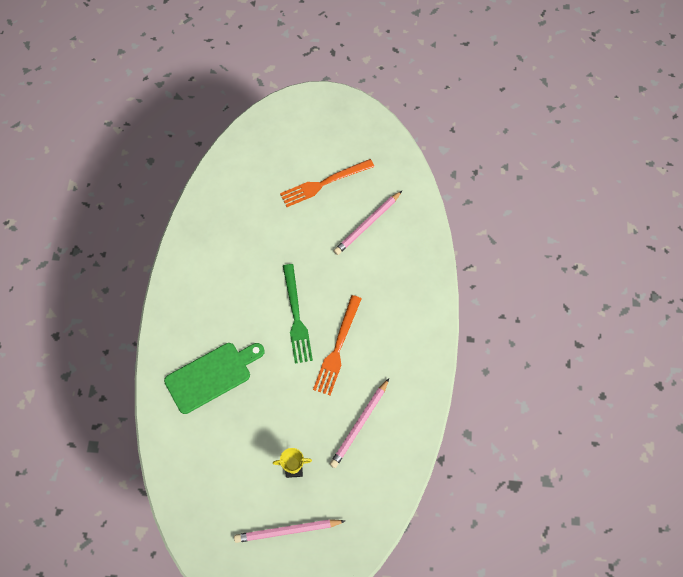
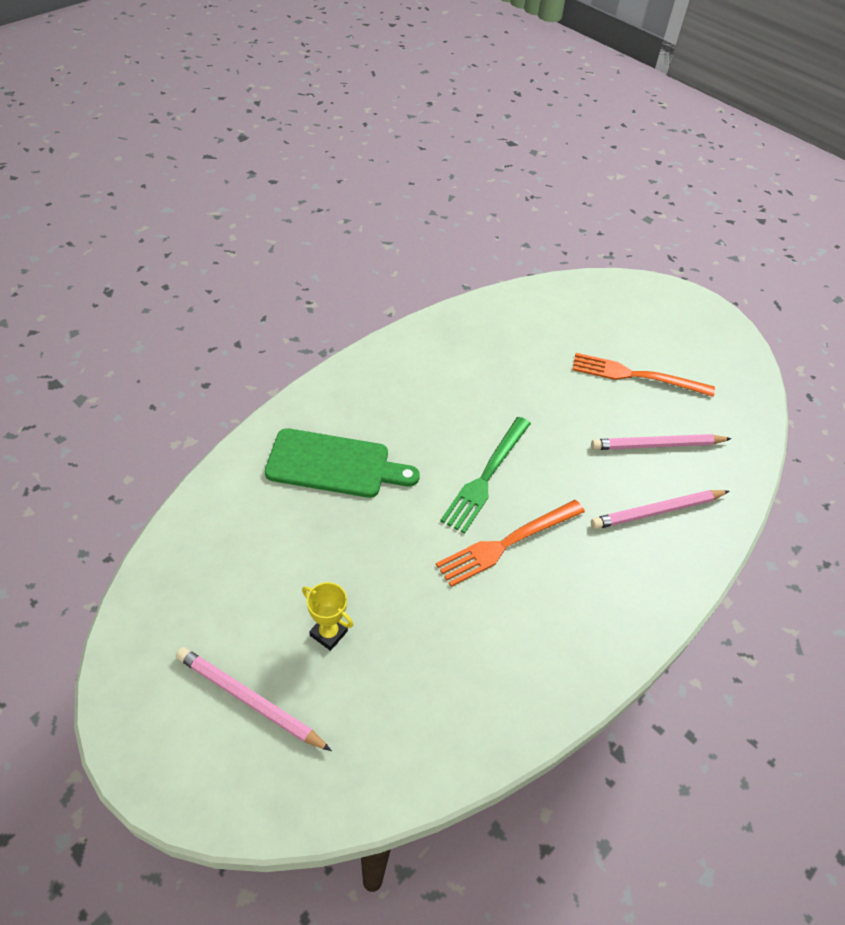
camera: 35 degrees right, 15 degrees down
pink pencil [330,378,389,468] -> pink pencil moved to [591,490,729,529]

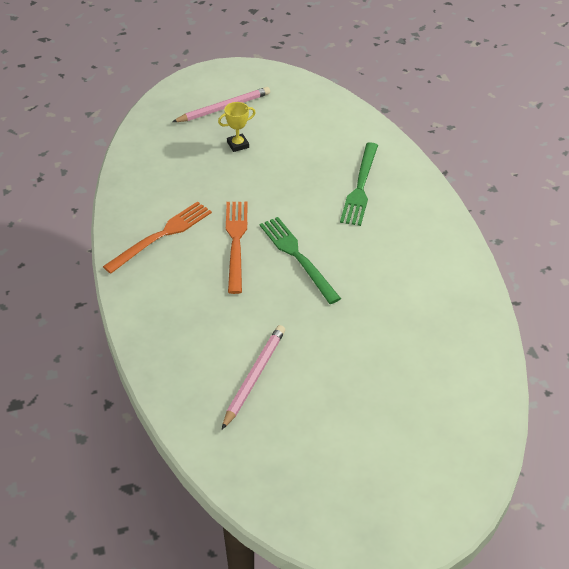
camera: 125 degrees right, 5 degrees down
green cutting board [265,428,420,498] -> green fork [340,142,378,226]
orange fork [572,353,715,397] -> orange fork moved to [103,201,212,274]
pink pencil [591,490,729,529] -> none

